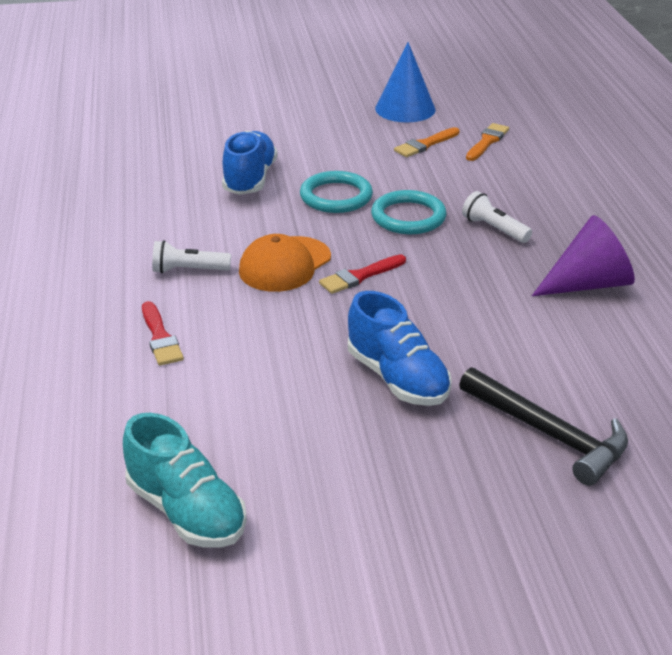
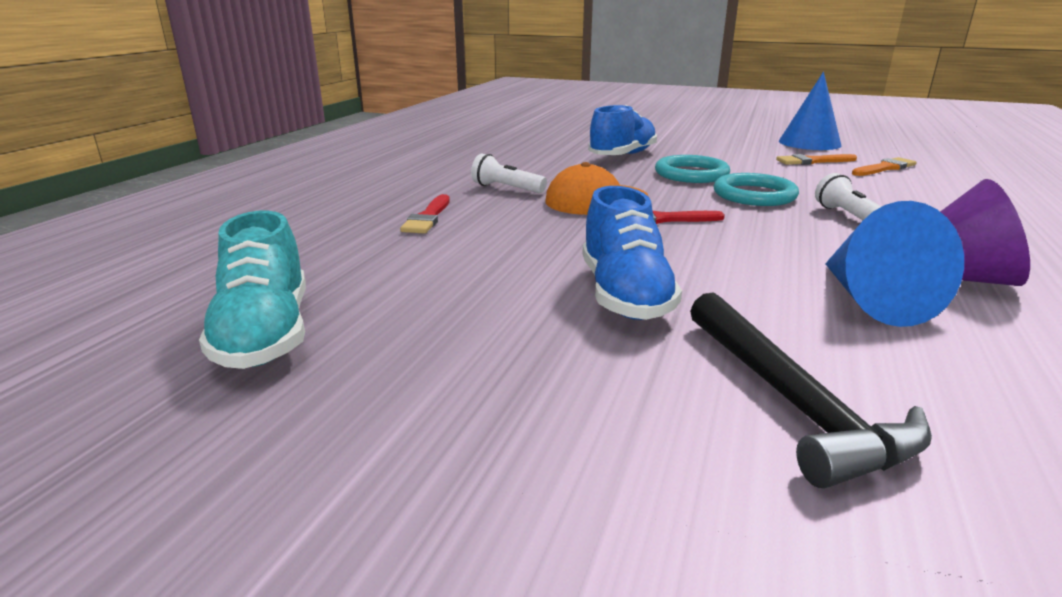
camera: 30 degrees right, 10 degrees down
none -> blue cone [825,201,964,327]

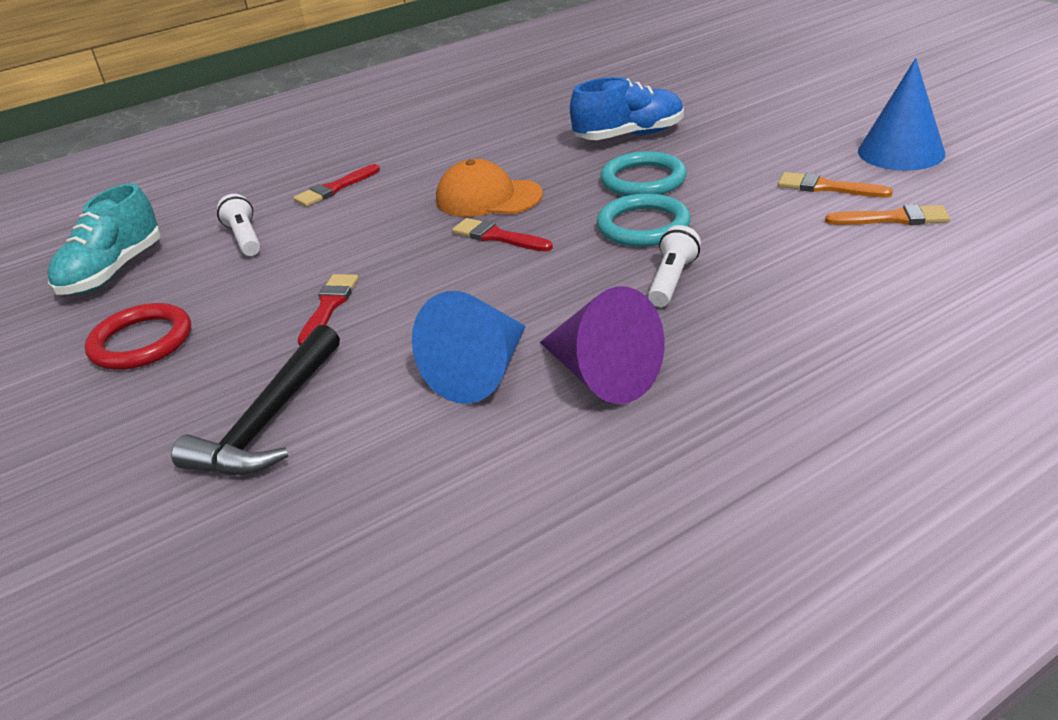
camera: 40 degrees right, 10 degrees up
white flashlight [471,153,547,193] -> white flashlight moved to [217,194,260,256]
blue shoe [582,186,682,320] -> red brush [298,274,359,346]
none -> red ring [84,303,191,370]

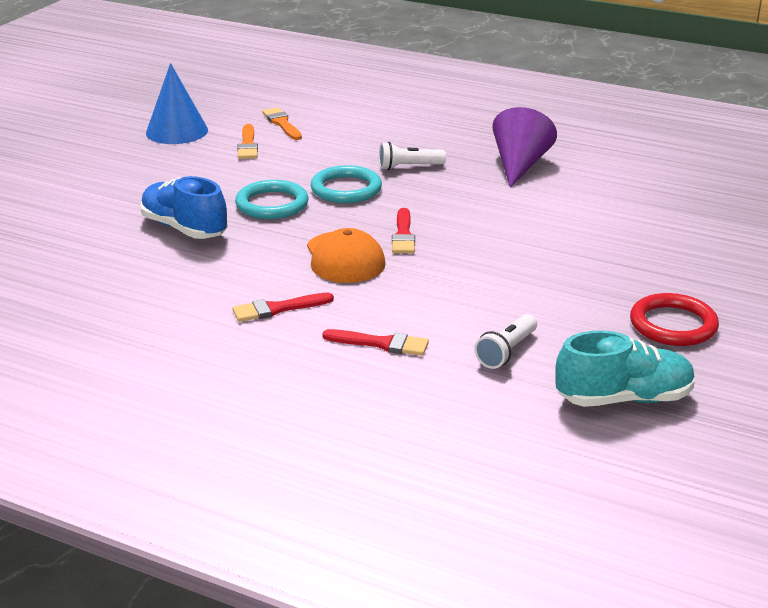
camera: 125 degrees left, 5 degrees down
black hammer [171,325,340,475] -> none
red brush [298,274,359,346] -> red brush moved to [232,293,334,322]
blue cone [412,291,526,404] -> none

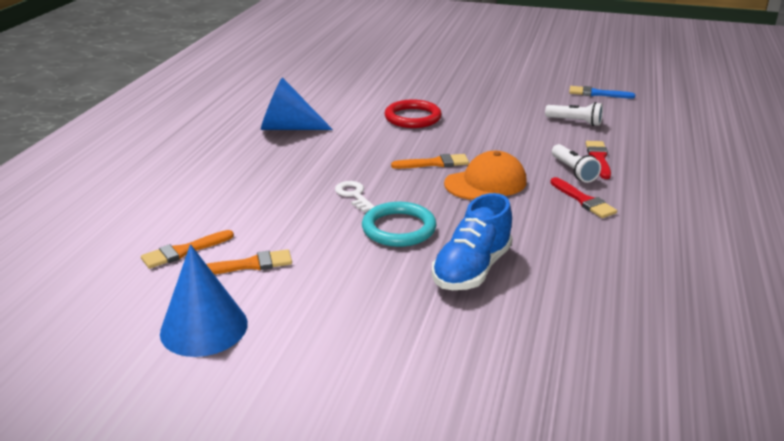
camera: 100 degrees left, 0 degrees up
turquoise ring [311,165,382,203] -> white key [335,181,375,212]
white flashlight [379,142,446,170] -> white flashlight moved to [552,144,601,183]
red brush [392,208,415,254] -> orange brush [391,154,469,169]
purple cone [493,107,557,187] -> blue cone [261,77,333,130]
turquoise shoe [555,330,695,407] -> blue brush [569,86,635,98]
red ring [630,293,719,346] -> red ring moved to [385,100,442,128]

